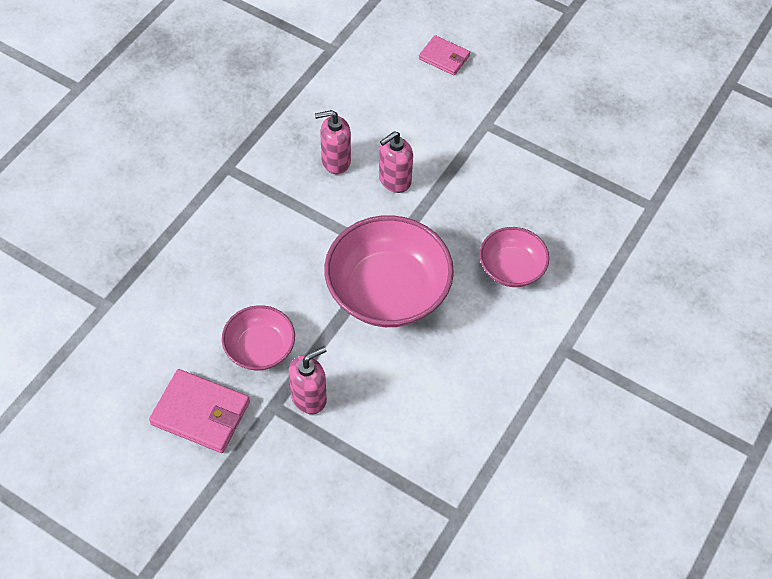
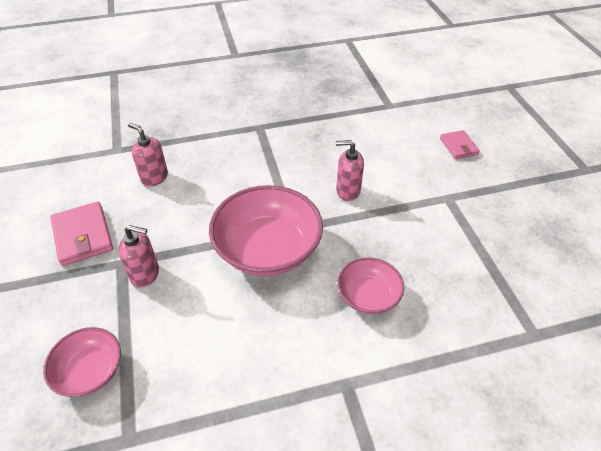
camera: 45 degrees right, 10 degrees down
pink bowl [222,305,295,370] -> pink bowl moved to [43,327,121,397]
pink soap dispenser [315,110,351,174] -> pink soap dispenser moved to [128,123,168,187]

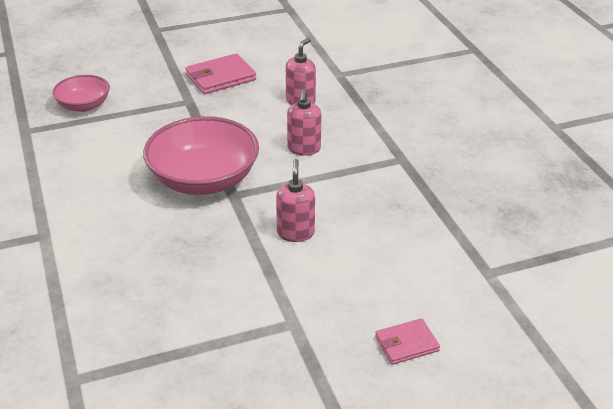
camera: 85 degrees right, 10 degrees down
pink soap dispenser [118,225,159,288] -> pink soap dispenser moved to [287,89,321,155]
pink bowl [337,257,404,315] -> none

